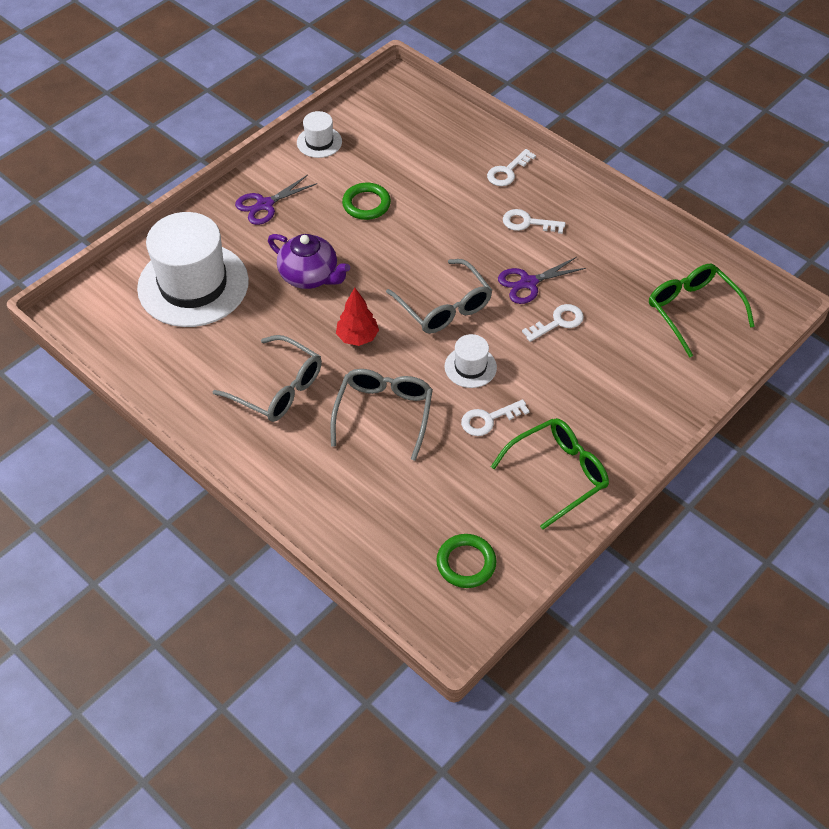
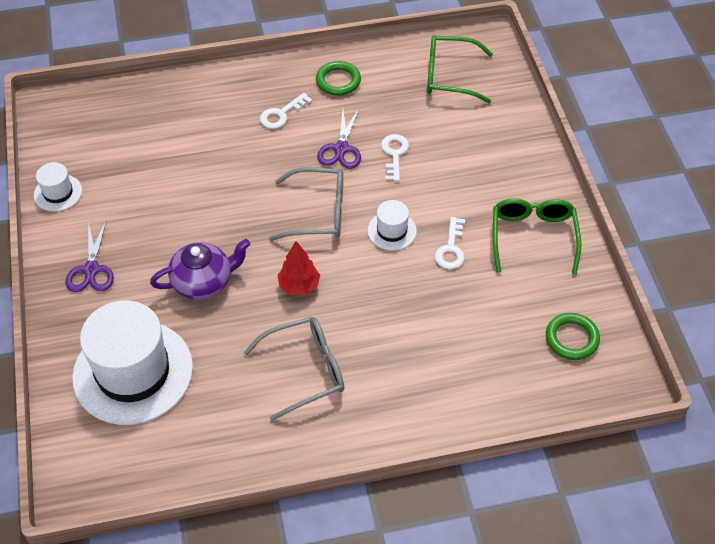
camera: 55 degrees left, 0 degrees up
grey glasses [331,369,433,461] -> none
green ring [342,183,391,220] -> green ring moved to [316,61,361,96]
white key [487,149,536,186] -> none

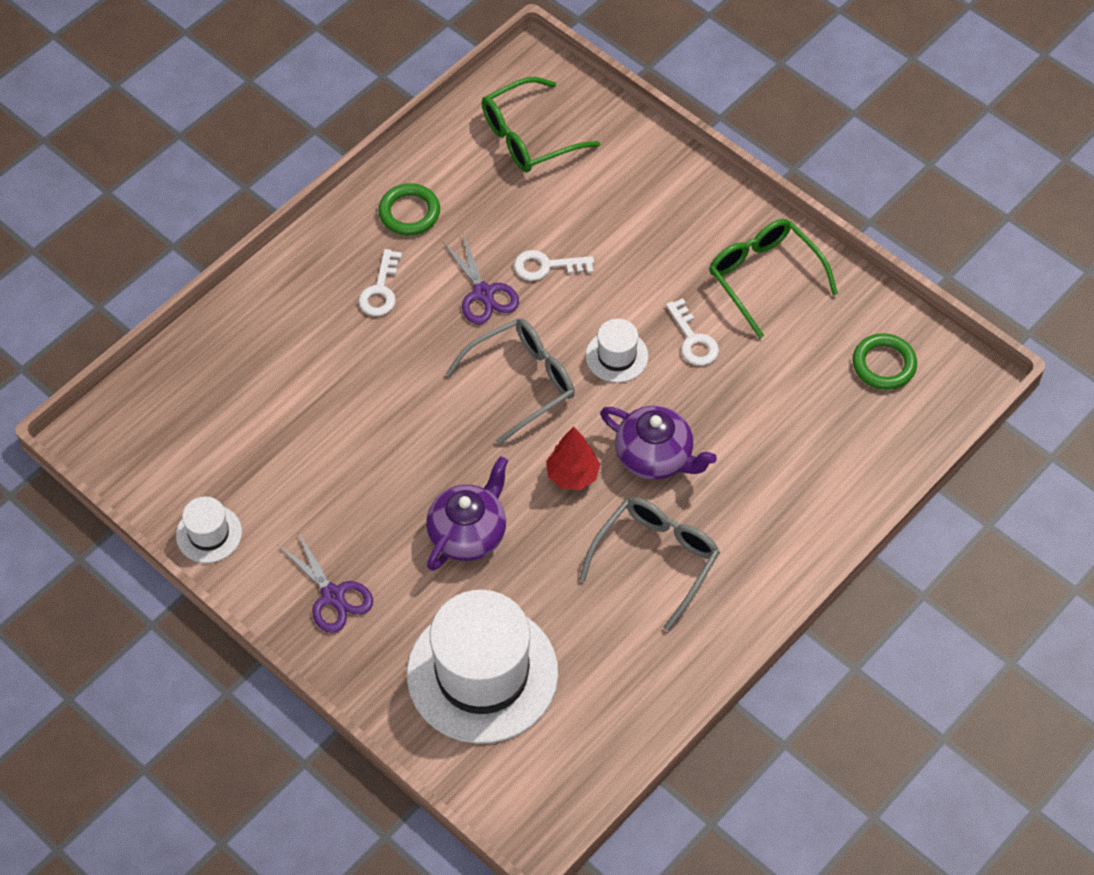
camera: 35 degrees left, 5 degrees up
white key [381,134,409,181] -> white key turned 60 degrees counterclockwise [514,250,594,281]
none -> purple teapot [600,406,717,480]

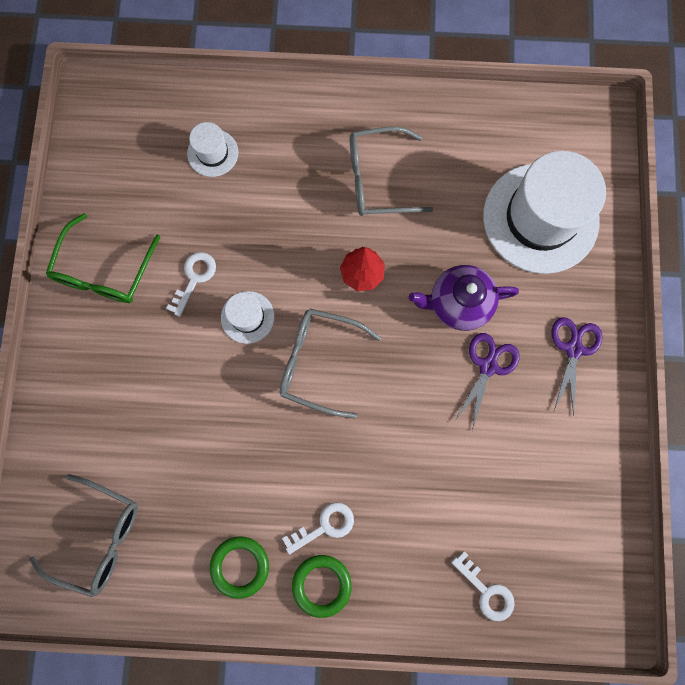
camera: 130 degrees left, 20 degrees up
white hat [176,497,242,563] -> white hat moved to [187,122,238,177]
purple scissors [442,234,519,324] -> purple scissors moved to [454,333,520,431]
green glasses [482,77,600,172] -> grey glasses [29,474,138,597]
white key [514,250,594,281] -> white key moved to [451,551,515,621]
purple teapot [600,406,717,480] -> none
green ring [853,333,917,390] -> green ring moved to [292,555,352,618]

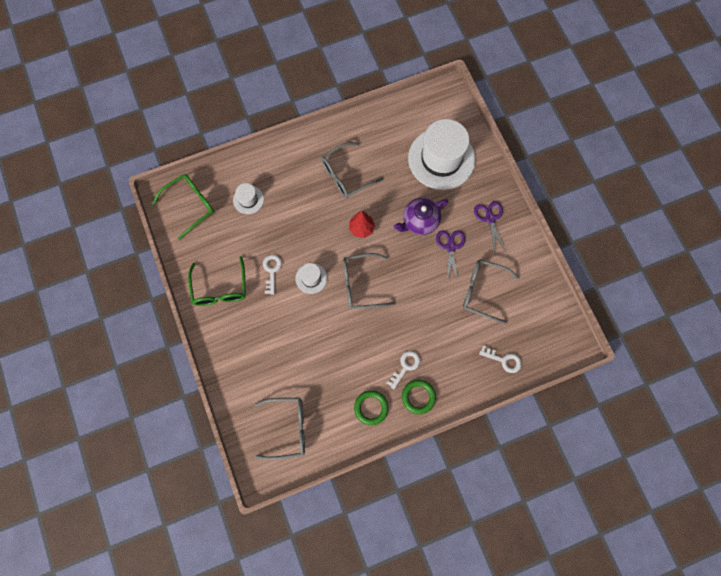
camera: 25 degrees left, 5 degrees down
none -> green glasses [152,174,214,240]
none -> grey glasses [463,260,519,324]

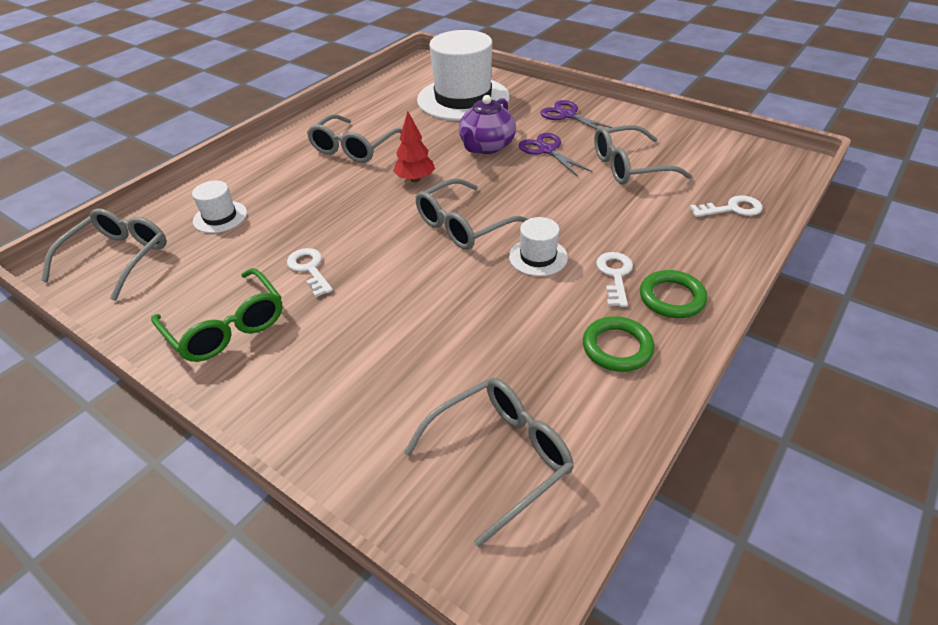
camera: 30 degrees left, 30 degrees down
green glasses [152,174,214,240] -> grey glasses [41,208,167,301]
white hat [295,263,327,294] -> white hat moved to [509,217,568,276]

